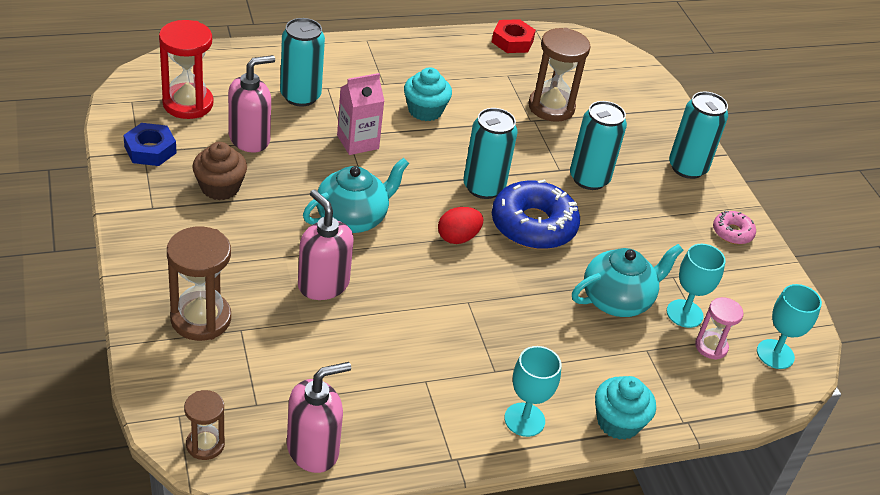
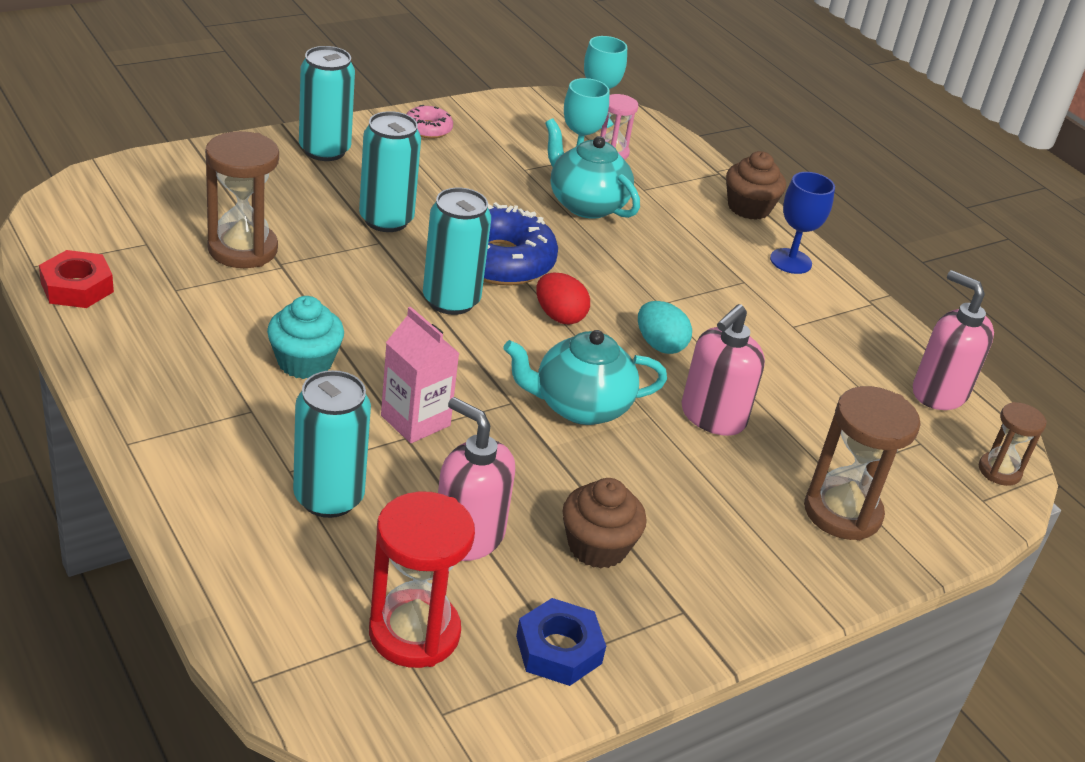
camera: 105 degrees left, 5 degrees down
turquoise teapot [303,158,409,233] -> turquoise teapot turned 45 degrees counterclockwise [503,330,667,425]
turquoise goblet [504,346,562,437] -> blue goblet [770,172,835,274]
turquoise cupcake [595,376,656,440] -> brown cupcake [726,151,786,220]
none -> turquoise egg [638,301,692,354]

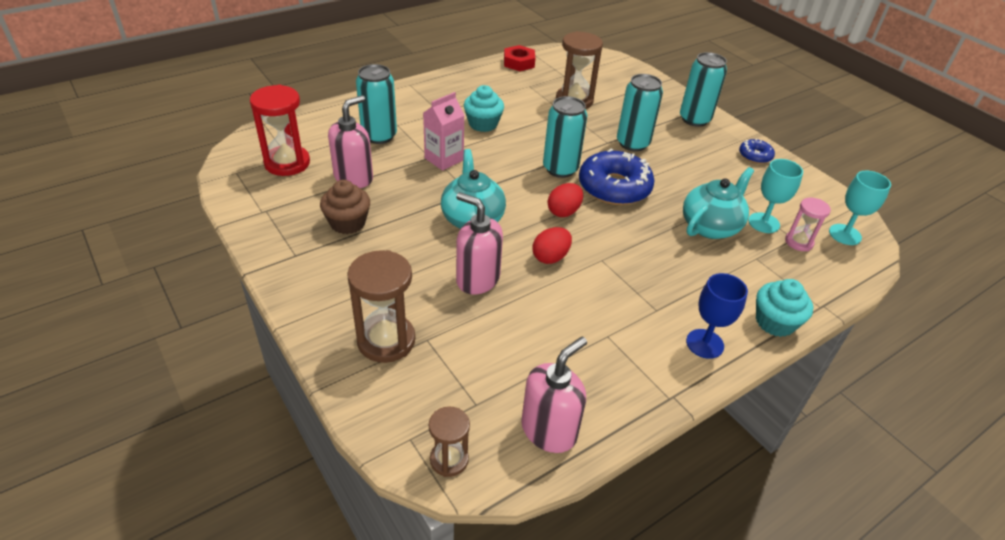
camera: 90 degrees right, 5 degrees up
pink donut [407,105,453,139] -> blue donut [739,139,775,164]
blue nut [516,598,606,686] -> none
turquoise egg [638,301,692,354] -> red egg [533,227,572,264]
brown cupcake [726,151,786,220] -> turquoise cupcake [756,279,813,337]

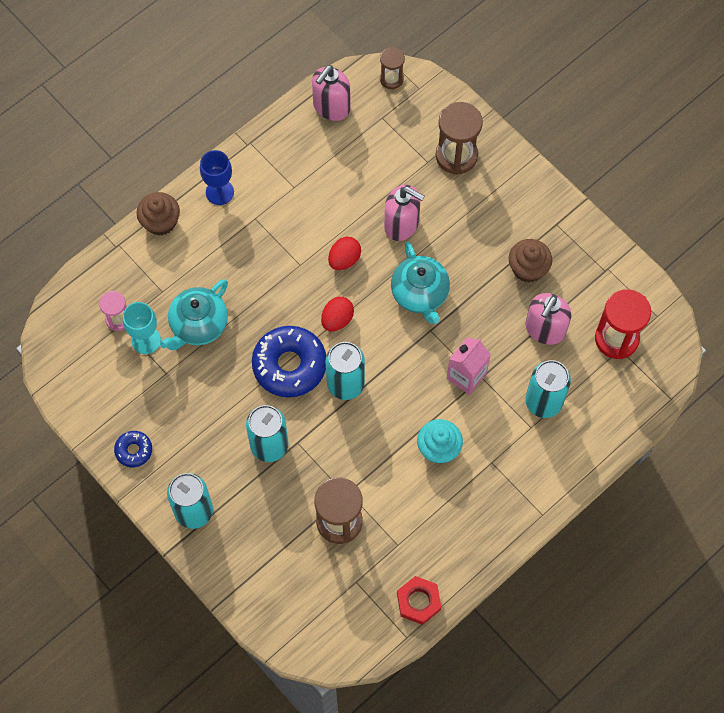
camera: 175 degrees right, 25 degrees up
turquoise cupcake [756,279,813,337] -> brown cupcake [136,192,180,236]
turquoise goblet [829,171,891,245] -> none

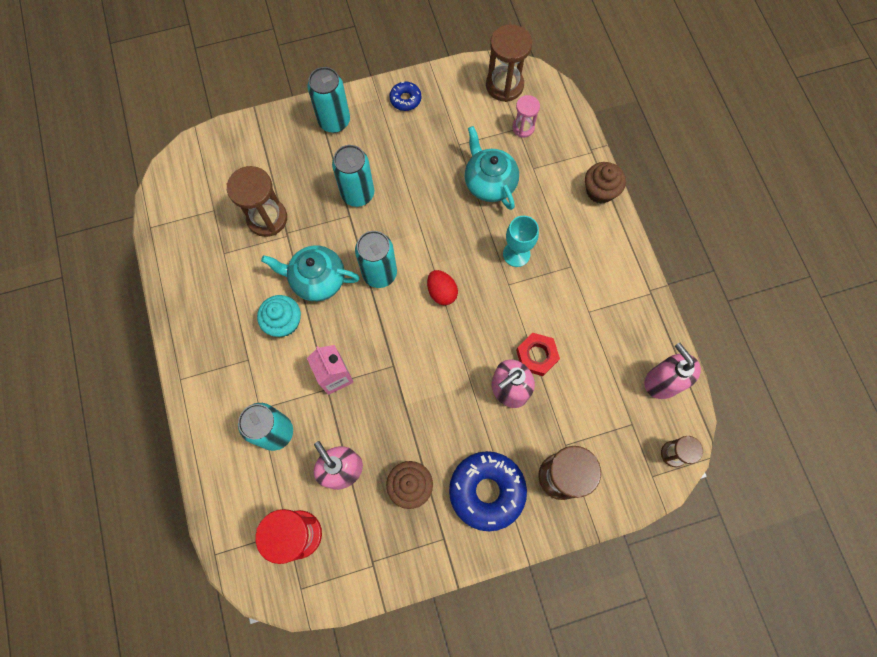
camera: 115 degrees right, 5 degrees up
turquoise goblet [123,302,161,354] -> turquoise goblet moved to [503,216,539,267]
blue goblet [200,150,234,205] -> none
blue donut [252,326,326,398] -> blue donut moved to [449,451,527,531]
red egg [328,237,361,270] -> none
turquoise teapot [391,242,450,324] -> turquoise teapot moved to [261,245,360,301]
red nut [397,576,441,625] -> red nut moved to [516,333,560,376]
none -> brown hourglass [486,24,532,102]

